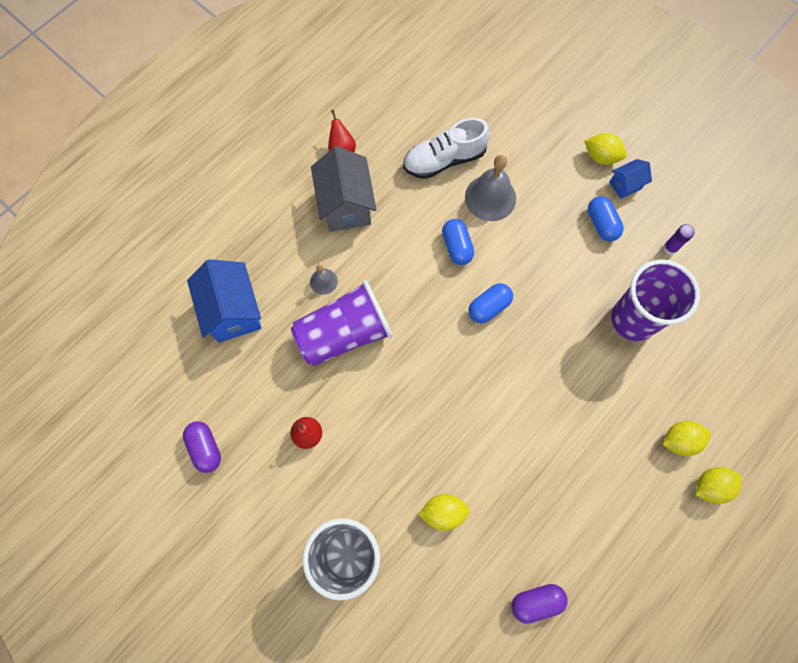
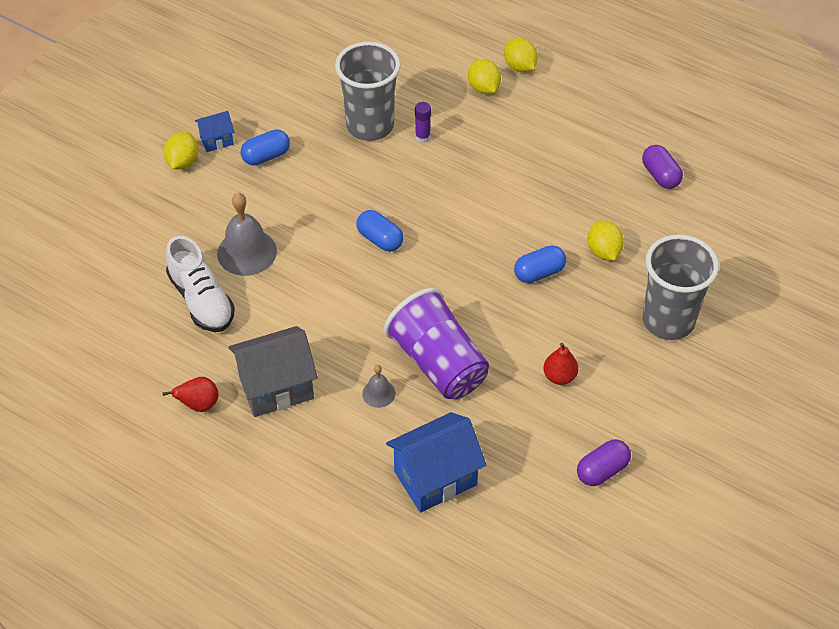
camera: 100 degrees left, 20 degrees down
blue capsule [442,219,474,265] -> blue capsule moved to [514,245,566,283]
blue house [609,159,652,199] -> blue house turned 75 degrees counterclockwise [195,111,234,152]
purple cup [611,259,700,341] -> grey cup [335,42,401,141]
purple glue stick [663,224,695,255] -> purple glue stick moved to [415,102,431,143]

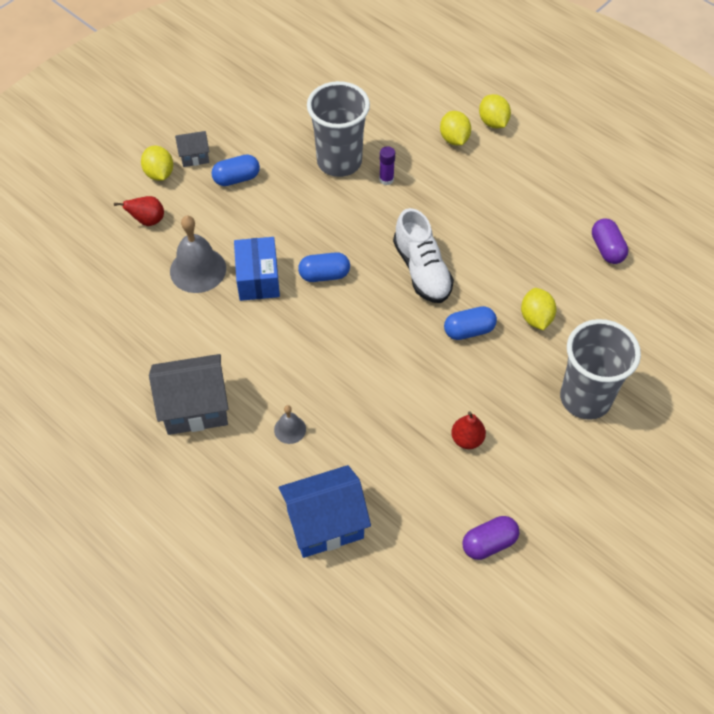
camera: 10 degrees right, 5 degrees up
red pear [162,377,219,412] -> red pear moved to [114,196,164,226]
yellow lemon [164,132,198,169] -> yellow lemon turned 45 degrees counterclockwise [141,146,173,181]
white shoe [166,236,235,332] -> white shoe moved to [393,208,454,303]
blue house [195,111,234,152] -> grey house [175,131,210,167]
blue capsule [356,210,404,252] -> blue capsule turned 60 degrees counterclockwise [298,252,350,282]
purple cup [384,288,489,399] -> none
none -> blue box [234,237,280,301]

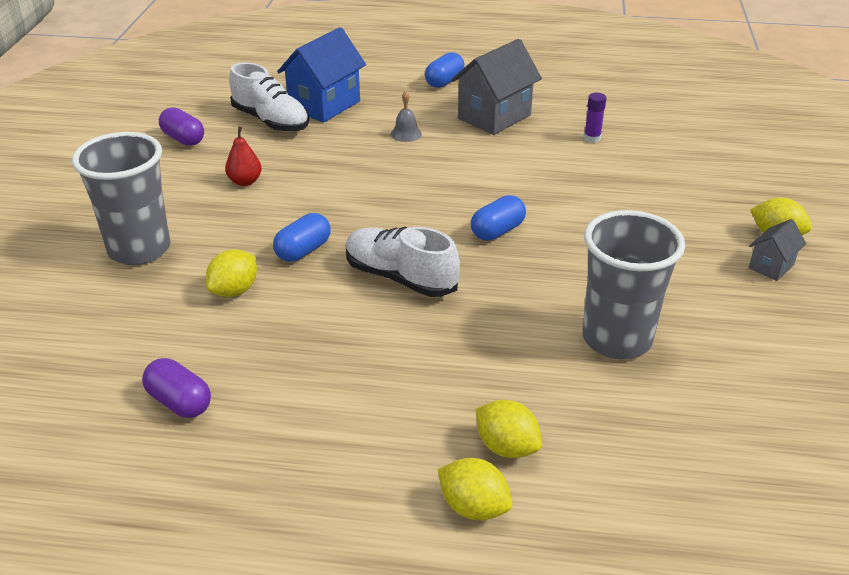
camera: 145 degrees right, 20 degrees down
red pear [114,196,164,226] -> none
grey bell [170,216,226,293] -> none
blue capsule [212,154,260,186] -> blue capsule moved to [425,52,465,88]
blue box [234,237,280,301] -> none
purple glue stick [379,146,395,185] -> purple glue stick moved to [584,93,607,143]
purple capsule [462,516,519,560] -> purple capsule turned 75 degrees counterclockwise [159,107,204,146]
yellow lemon [521,288,557,330] -> yellow lemon turned 75 degrees clockwise [206,249,257,297]
none -> white shoe [229,62,309,132]

